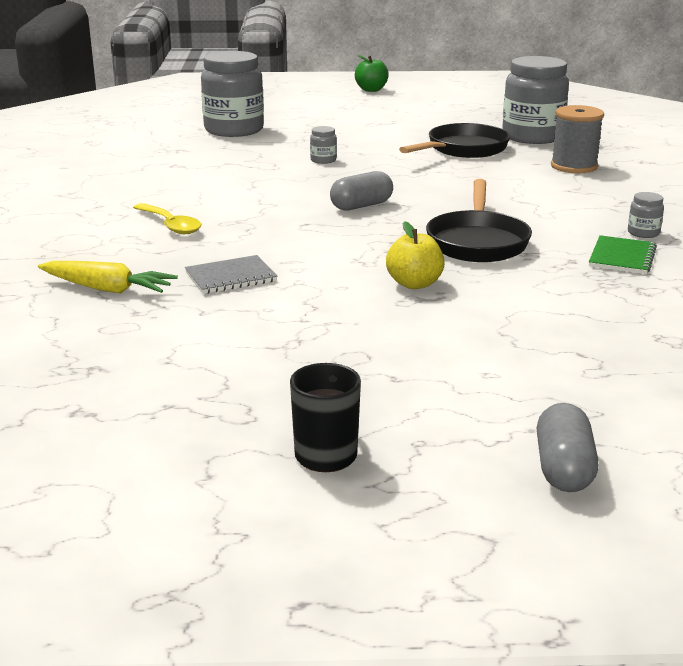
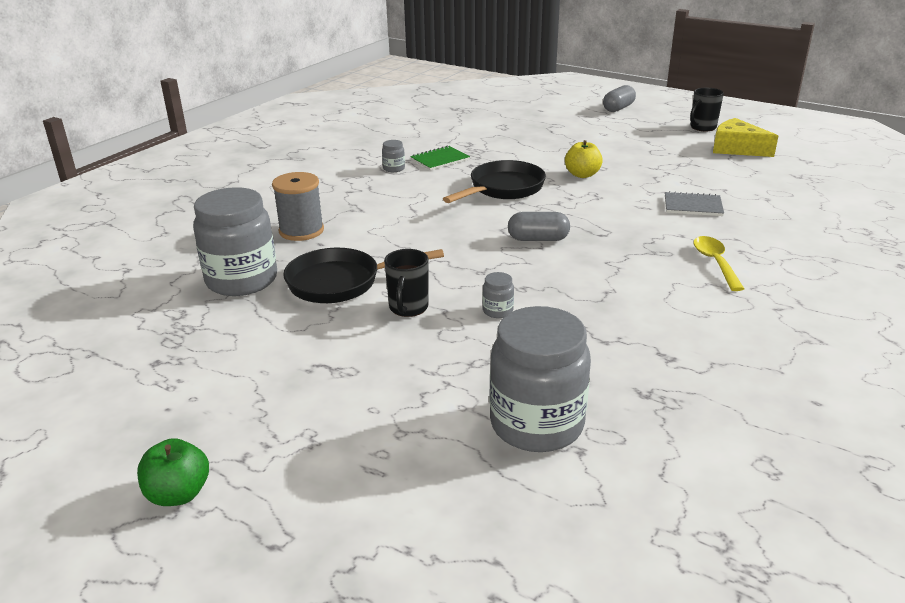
camera: 145 degrees left, 5 degrees up
yellow carrot [38,261,178,293] -> none
none -> black mug [384,249,429,317]
none -> yellow cheese [713,118,778,157]

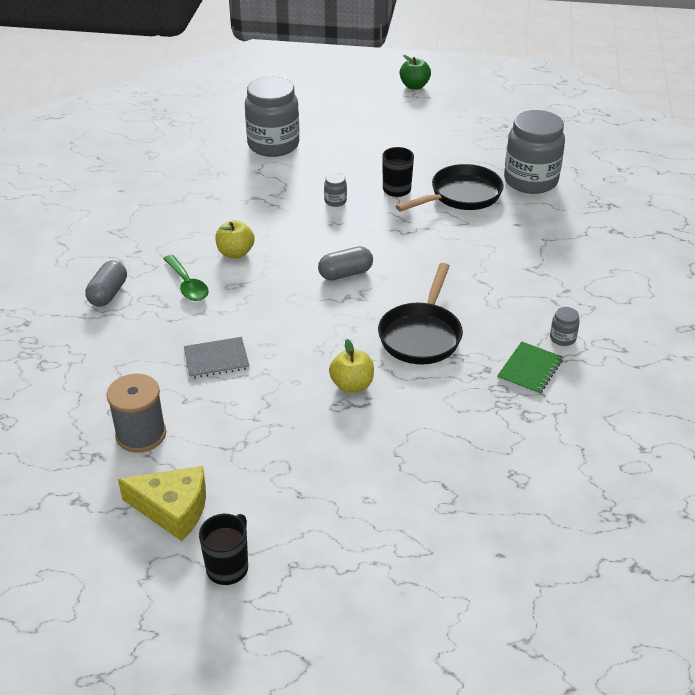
camera: 155 degrees right, 10 degrees up
grey spool [272,172,324,241] -> grey spool moved to [107,374,166,453]
grey capsule [603,85,636,112] -> grey capsule moved to [85,260,127,307]
yellow spoon [693,236,744,291] -> green spoon [163,255,209,301]
none -> yellow apple [215,220,255,258]

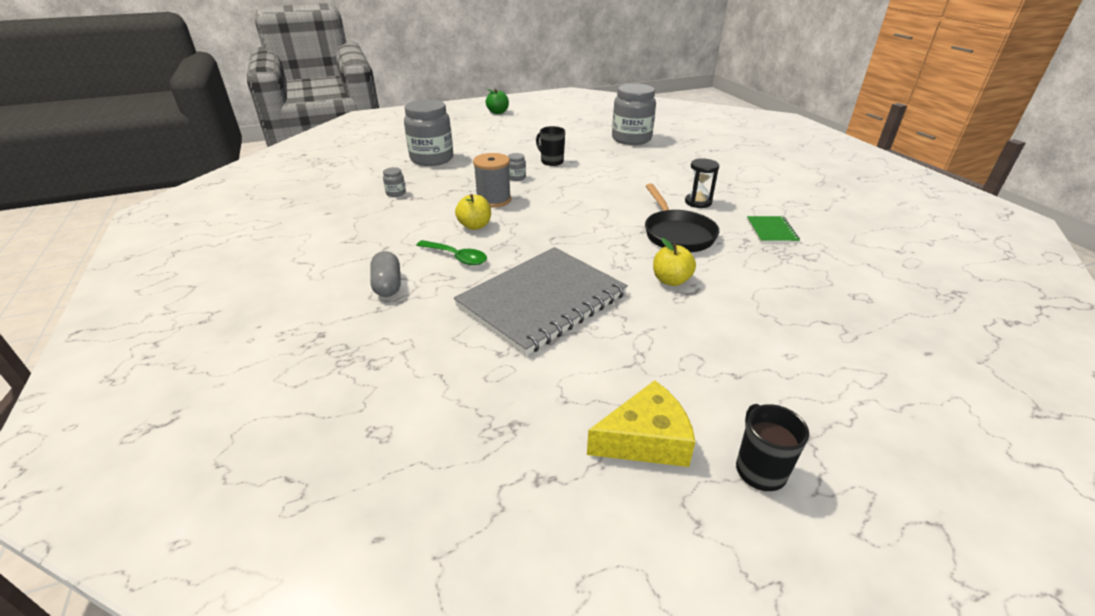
camera: 30 degrees left, 5 degrees down
grey spool [107,374,166,453] -> grey spool moved to [473,153,511,208]
grey notebook [184,337,249,379] -> grey notebook [454,247,628,356], size x2.33
grey capsule [318,246,373,280] -> none
black pan [396,164,504,212] -> none
grey jar [550,307,580,346] -> grey jar moved to [383,167,406,197]
none -> black hourglass [685,158,719,208]

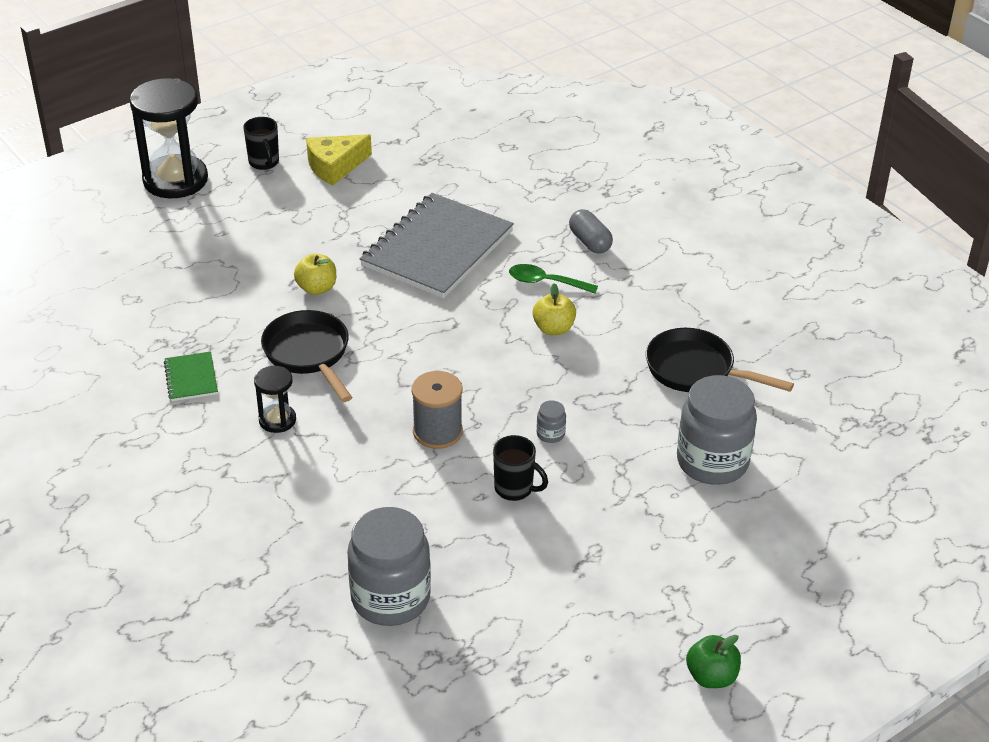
camera: 165 degrees right, 5 degrees up
grey jar [383,167,406,197] -> black pan [646,328,794,392]
grey spool [473,153,511,208] -> grey spool moved to [411,371,463,449]
none -> black hourglass [129,78,208,198]

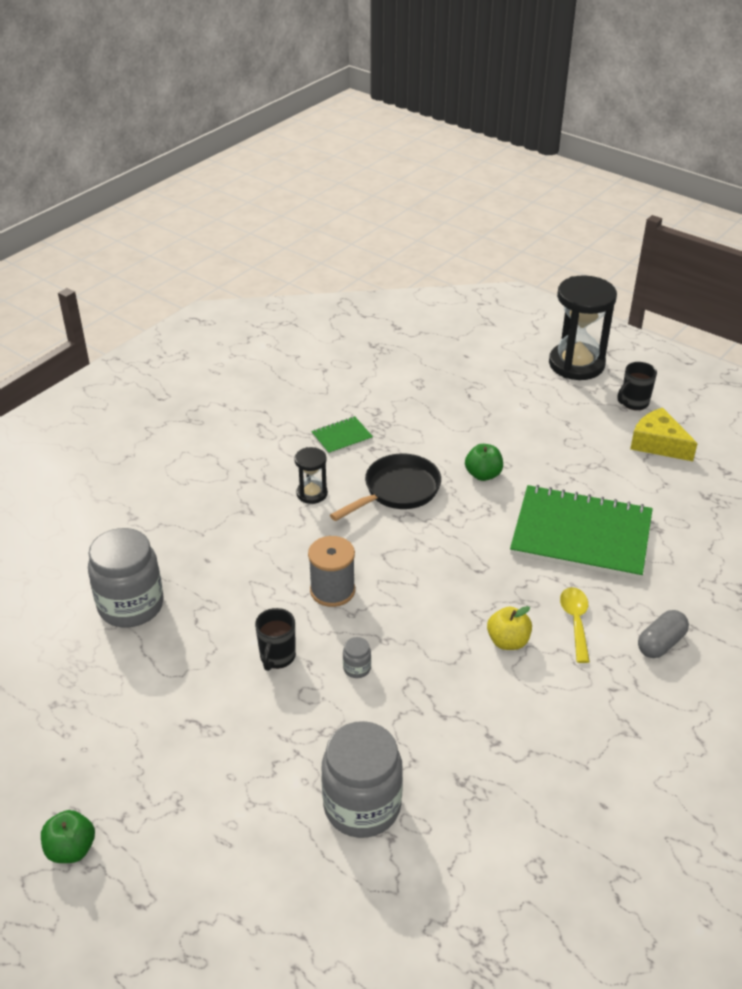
camera: 75 degrees right, 0 degrees up
yellow apple [294,253,336,295] -> green apple [465,444,503,481]
grey notebook [360,193,514,298] -> green notebook [510,485,653,580]
green spoon [509,264,598,294] -> yellow spoon [560,587,590,663]
black pan [646,328,794,392] -> none

